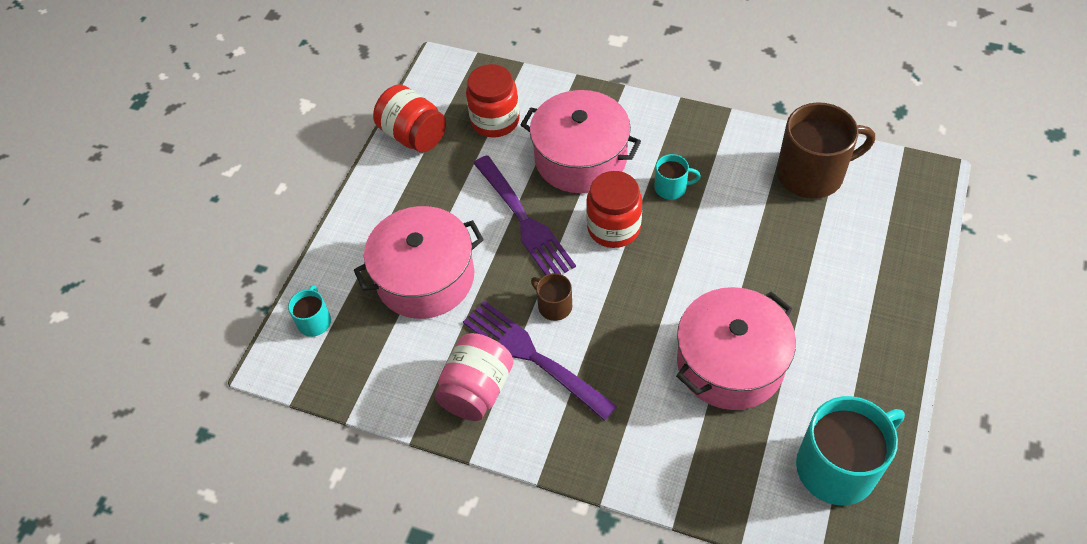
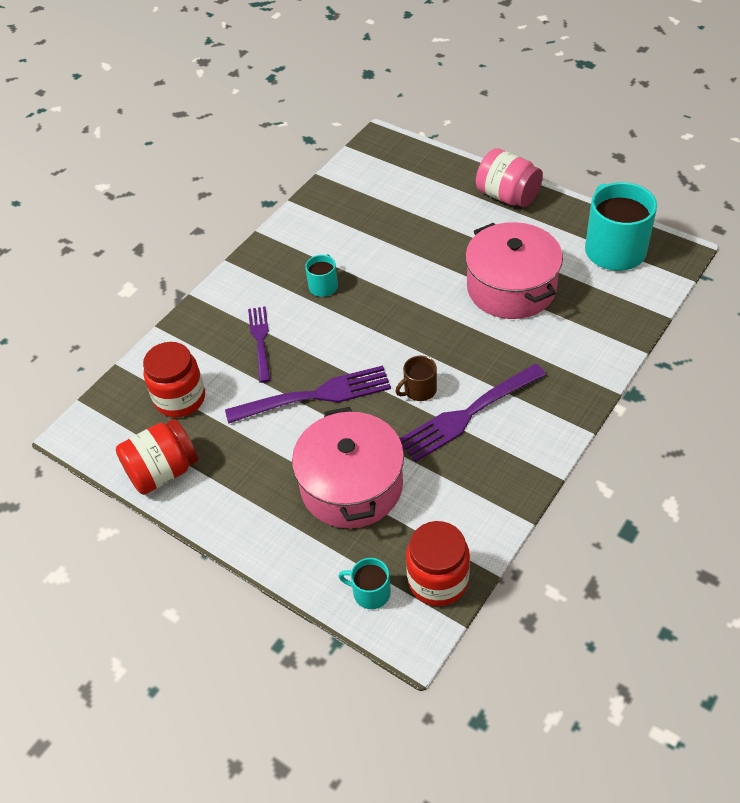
camera: 75 degrees left, 5 degrees down
pink jar [435,333,514,421] -> pink jar moved to [476,148,543,207]
pink pot [520,90,641,193] -> purple fork [248,306,271,383]
red jar [586,171,642,248] -> red jar moved to [406,521,470,606]
brown mug [777,102,875,199] -> none

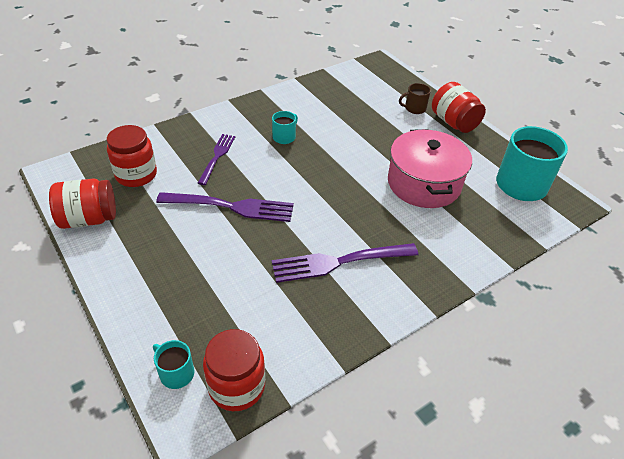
camera: 15 degrees right, 5 degrees down
pink pot [292,407,404,528] -> none
brown mug [395,356,437,401] -> brown mug moved to [399,83,431,114]
pink jar [476,148,543,207] -> red jar [432,82,486,133]

